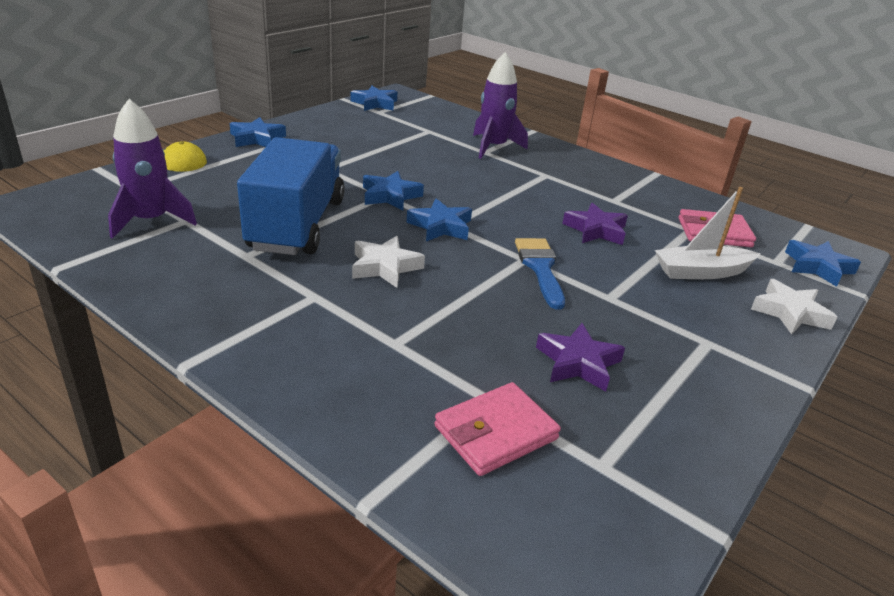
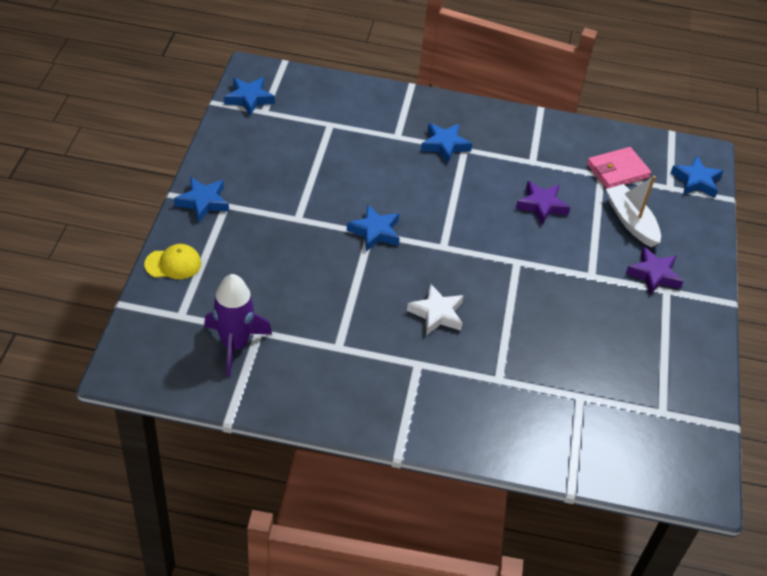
camera: 30 degrees left, 15 degrees up
blue truck [237,137,345,255] -> none
blue star [407,198,472,241] -> blue star moved to [421,123,472,163]
pink wallet [434,382,561,476] -> none
purple rocket [473,52,528,159] -> none
blue brush [515,238,565,310] -> none
purple star [536,323,625,392] -> purple star moved to [626,247,683,295]
white boat [655,187,761,279] -> white boat turned 105 degrees clockwise [606,176,661,247]
white star [751,279,837,335] -> none

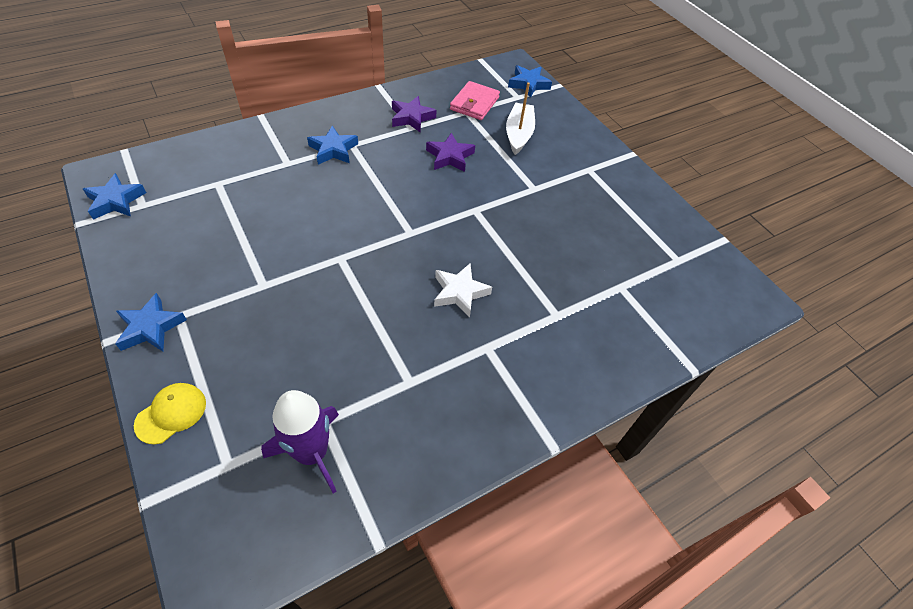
camera: 40 degrees left, 5 degrees up
blue star [347,204,400,252] -> none
white boat [606,176,661,247] -> white boat turned 75 degrees clockwise [506,82,535,155]
purple star [626,247,683,295] -> purple star moved to [392,96,436,132]

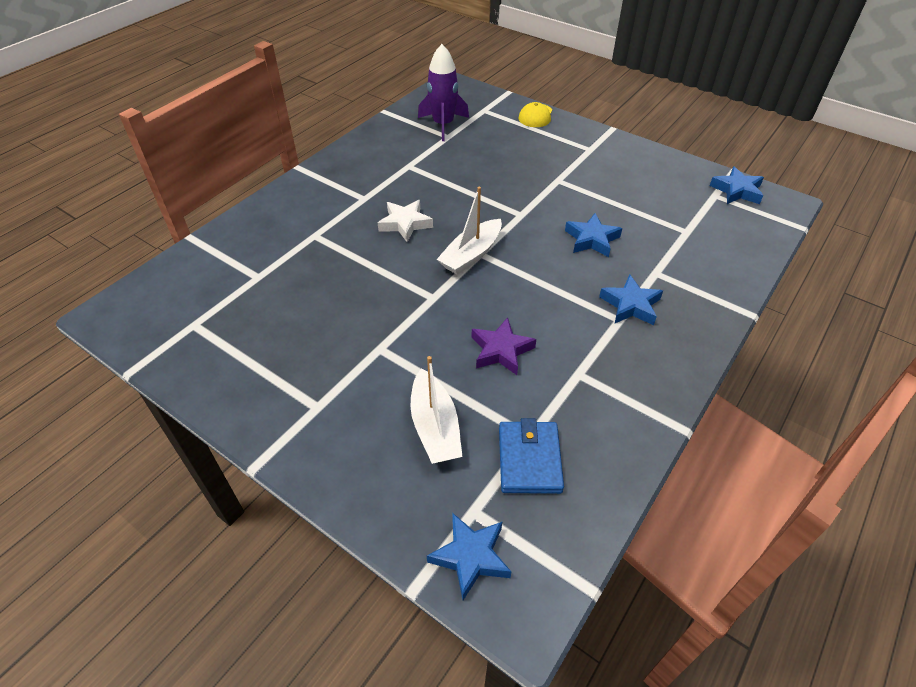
camera: 160 degrees right, 5 degrees down
blue star [115,293,187,352] -> blue star moved to [565,213,622,257]
purple star [392,96,436,132] -> none
pink wallet [450,81,500,120] -> blue wallet [499,418,564,494]
none -> white boat [436,187,502,275]

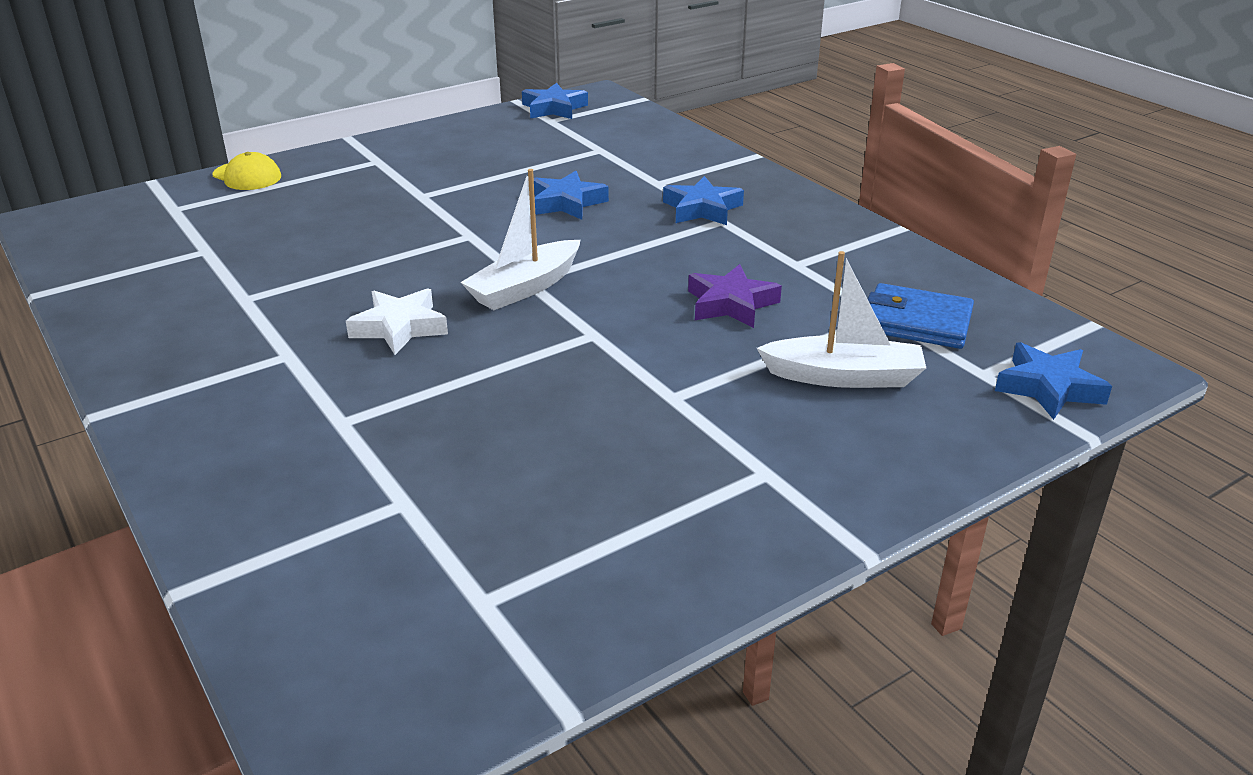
camera: 70 degrees left, 15 degrees down
purple rocket [418,44,469,141] -> none
white boat [436,187,502,275] -> white boat turned 75 degrees clockwise [461,169,580,310]

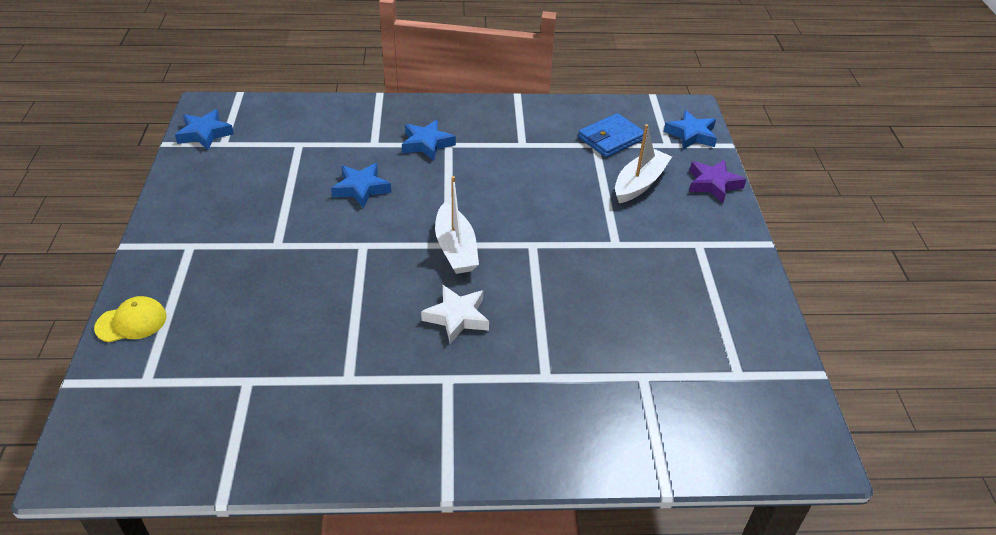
camera: 60 degrees left, 10 degrees up
purple star [688,264,782,328] -> purple star moved to [689,160,746,203]

